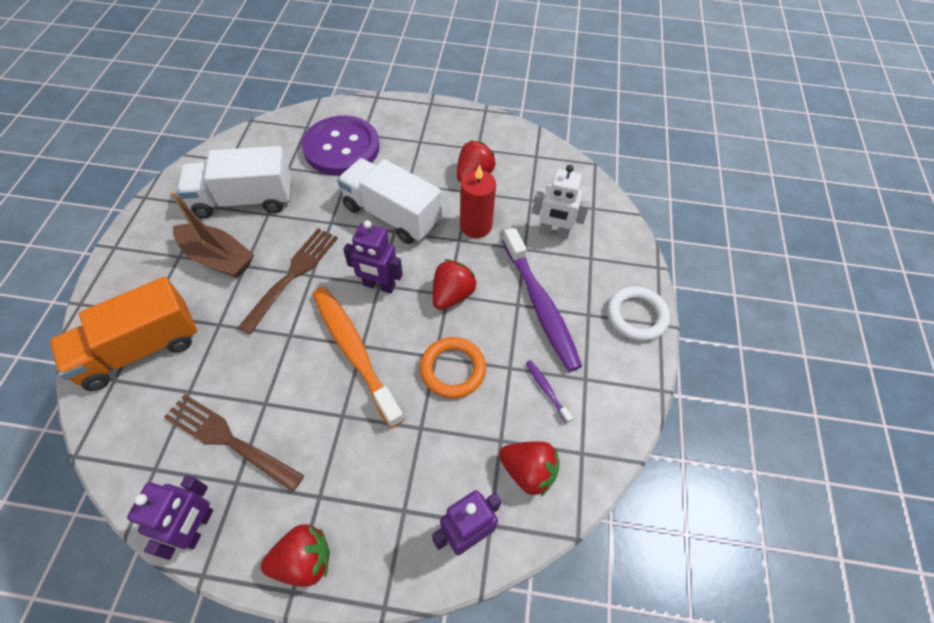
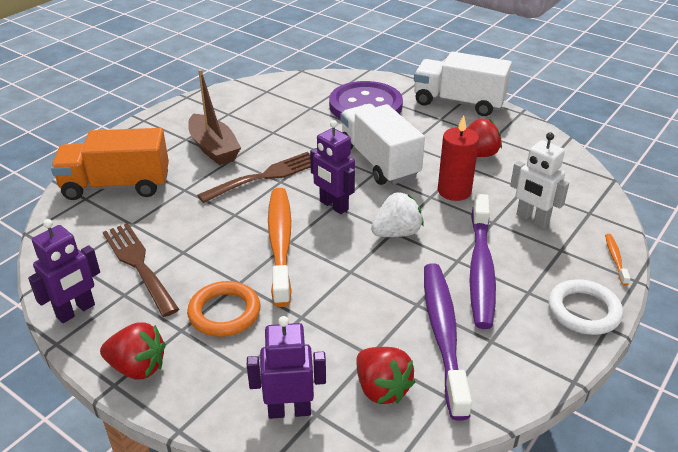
camera: 30 degrees right, 20 degrees down
white truck [177,146,292,218] -> white truck moved to [414,51,512,116]
orange ring [420,337,486,398] -> orange ring moved to [187,281,260,337]
red strawberry [432,259,477,310] -> white strawberry [371,192,424,237]
purple toothbrush [526,360,573,424] -> purple toothbrush [424,264,472,421], size x2.40
none -> orange toothbrush [605,234,630,285]

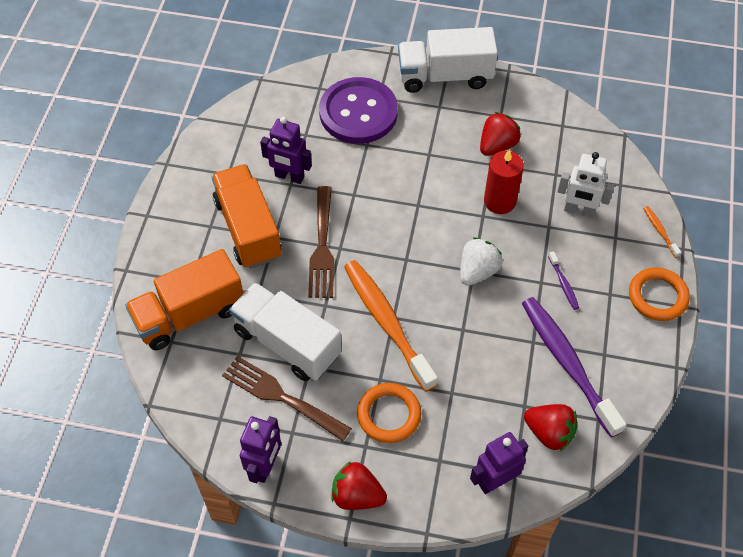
camera: 25 degrees left, 20 degrees up
red strawberry [100,322,166,380] -> red strawberry turned 150 degrees counterclockwise [331,461,387,510]
brown boat [188,69,241,165] -> orange truck [211,164,282,269]
brown fork [197,152,311,203] -> brown fork turned 150 degrees clockwise [308,186,334,298]
purple robot [310,120,355,214] -> purple robot moved to [260,117,312,184]
white truck [341,104,425,185] -> white truck moved to [229,282,342,381]
purple toothbrush [469,194,496,329] -> purple toothbrush [548,251,579,310], size x0.42
white ring [548,279,623,335] -> orange ring [629,267,690,321]

